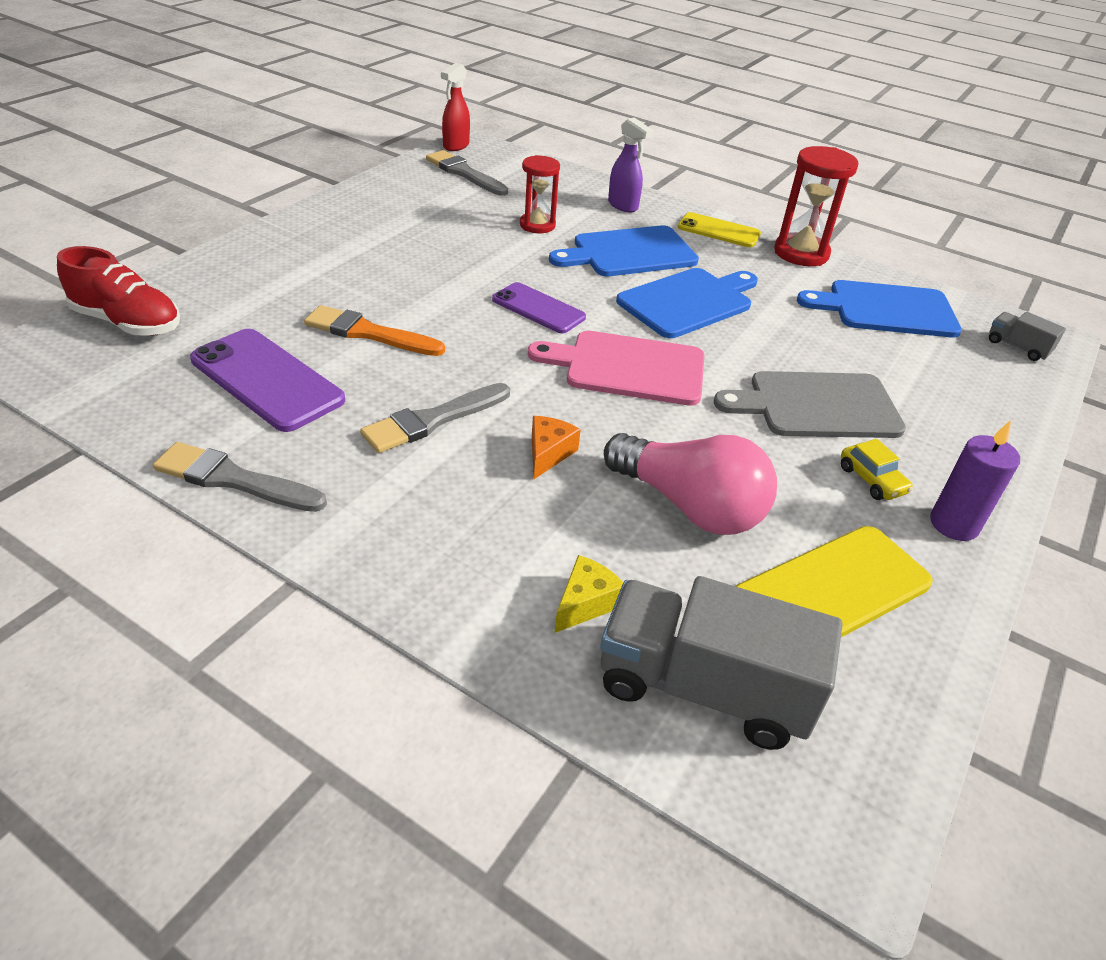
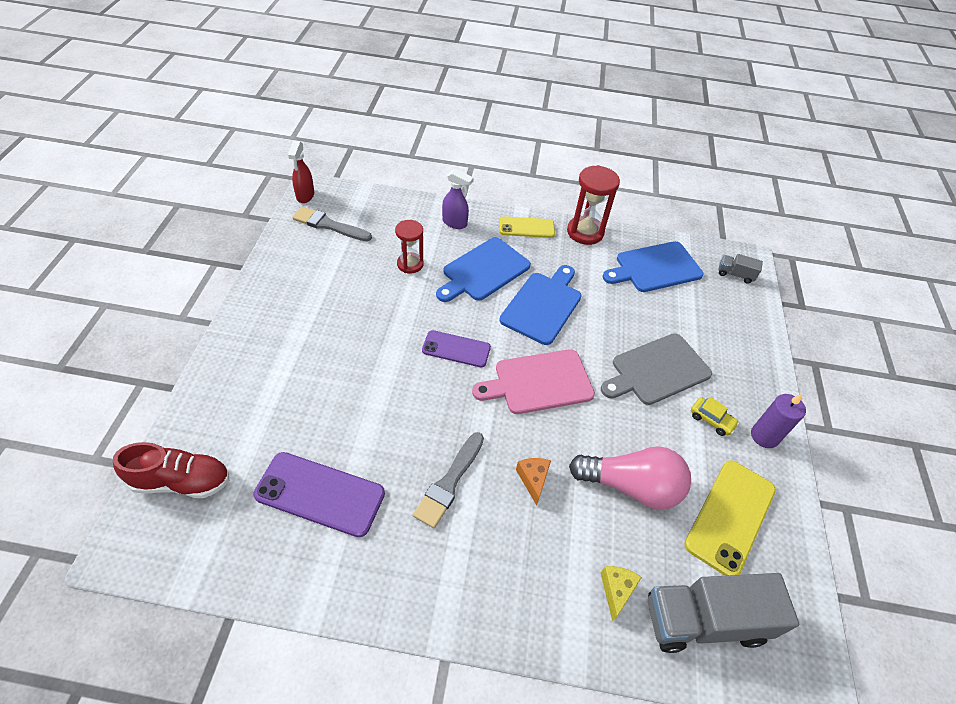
camera: 25 degrees left, 10 degrees up
grey brush [153,442,327,512] -> none
orange brush [304,305,445,356] -> none

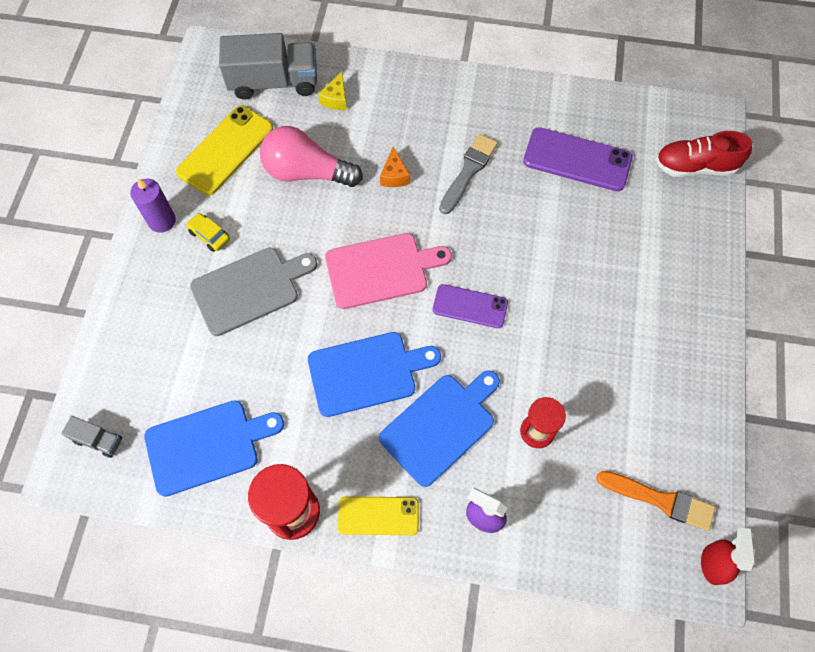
camera: 175 degrees left, 15 degrees up
grey brush [292,207,372,241] -> orange brush [596,471,715,531]
blue cutting board [499,265,582,345] -> blue cutting board turned 135 degrees counterclockwise [308,332,441,417]

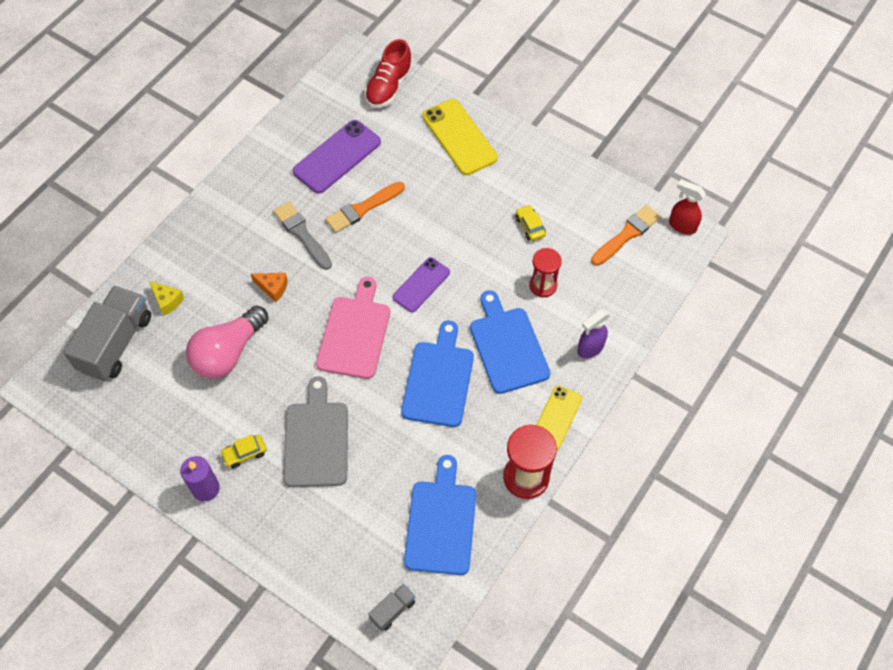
camera: 65 degrees left, 5 degrees down
yellow phone [176,106,273,196] -> yellow phone moved to [422,99,498,175]
none -> orange brush [325,182,405,233]
none -> yellow car [515,205,546,241]

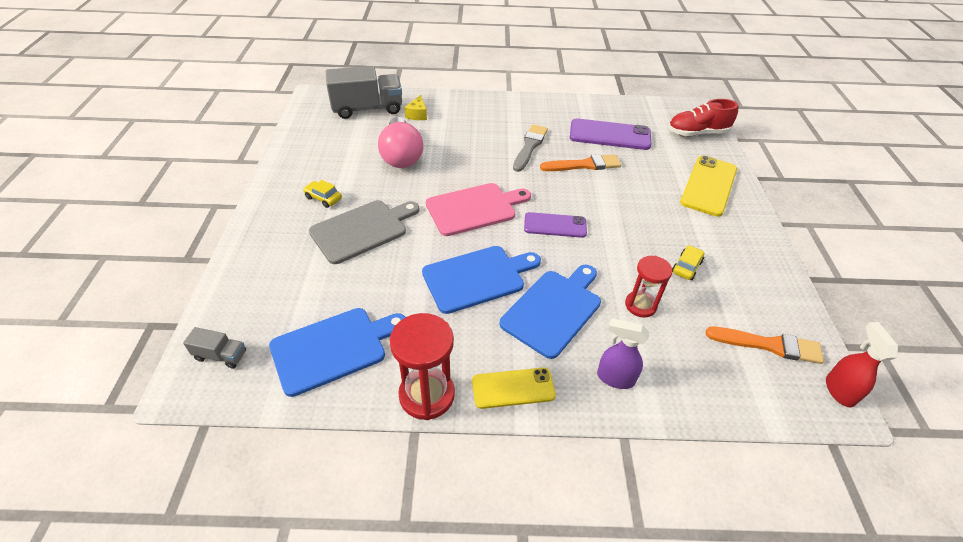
camera: 55 degrees right, 15 degrees down
purple candle [180,456,220,501] -> none
pink light bulb [186,306,268,378] -> pink light bulb turned 105 degrees counterclockwise [378,117,423,168]
orange cheese [251,273,288,302] -> none
orange brush [325,182,405,233] -> orange brush turned 150 degrees clockwise [540,154,621,171]

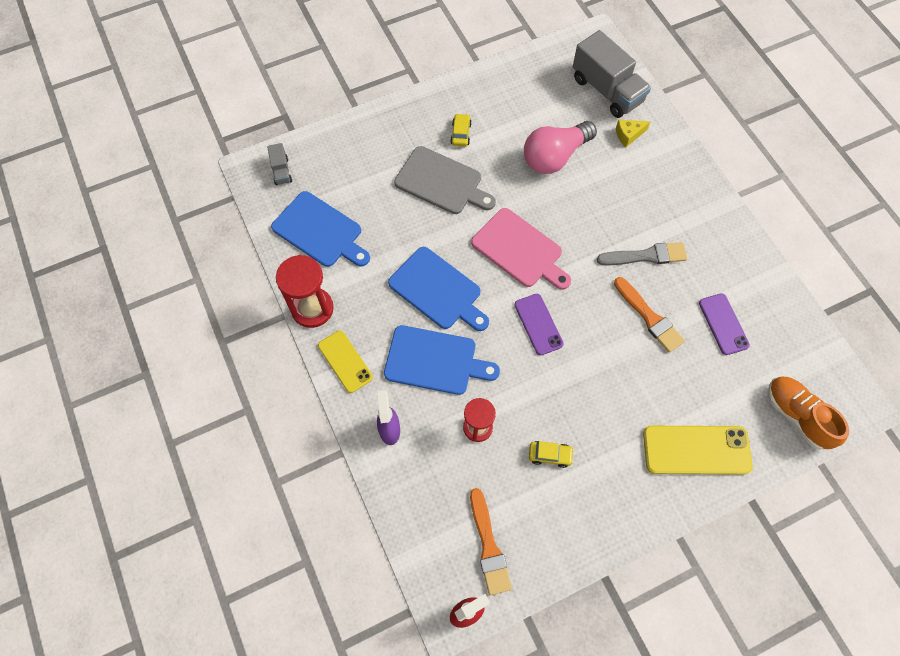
camera: 65 degrees right, 20 degrees up
purple phone [570,118,651,150] -> purple phone [699,293,750,355], size x0.64
red shoe [668,99,738,136] -> orange shoe [768,377,849,450]

